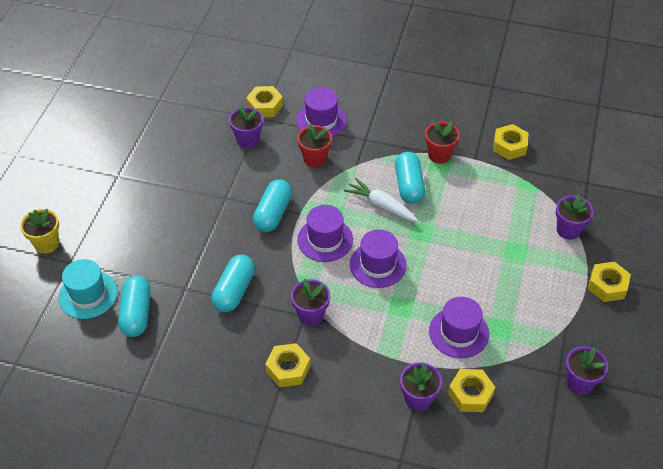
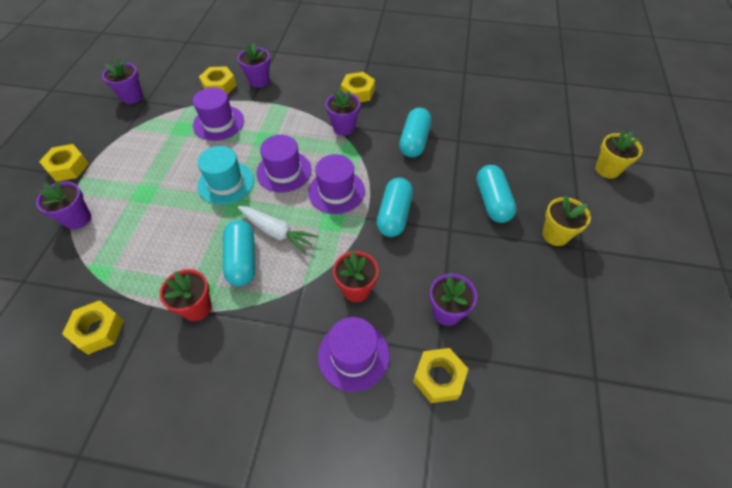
camera: 175 degrees right, 5 degrees up
turquoise hat [59,259,118,319] -> turquoise hat moved to [197,146,254,205]
turquoise capsule [118,276,151,337] -> turquoise capsule moved to [476,165,517,223]
none -> yellow flower pot [542,195,591,246]

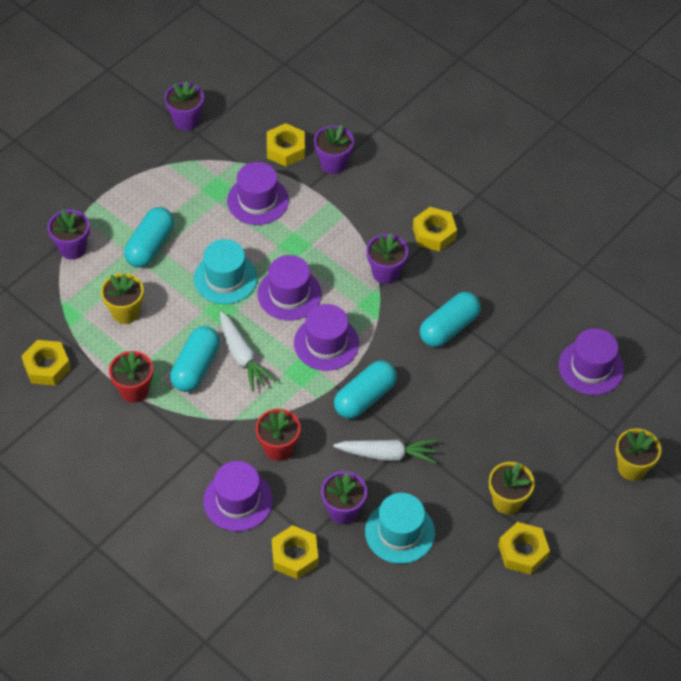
camera: 30 degrees right, 0 degrees up
yellow nut [39,144,89,181] -> yellow nut moved to [498,522,550,575]
turquoise capsule [476,165,517,223] -> turquoise capsule moved to [124,207,174,268]
none -> yellow flower pot [101,273,144,324]
none -> white carrot [333,439,437,463]
none -> turquoise hat [365,493,435,564]
none -> purple hat [558,328,624,395]

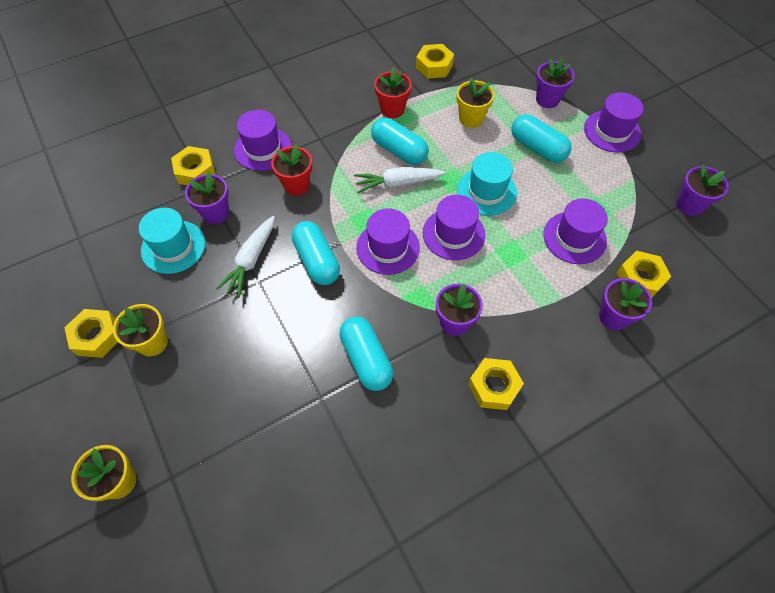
camera: 110 degrees right, 5 degrees up
purple hat [558,328,624,395] -> purple hat moved to [584,92,644,153]

